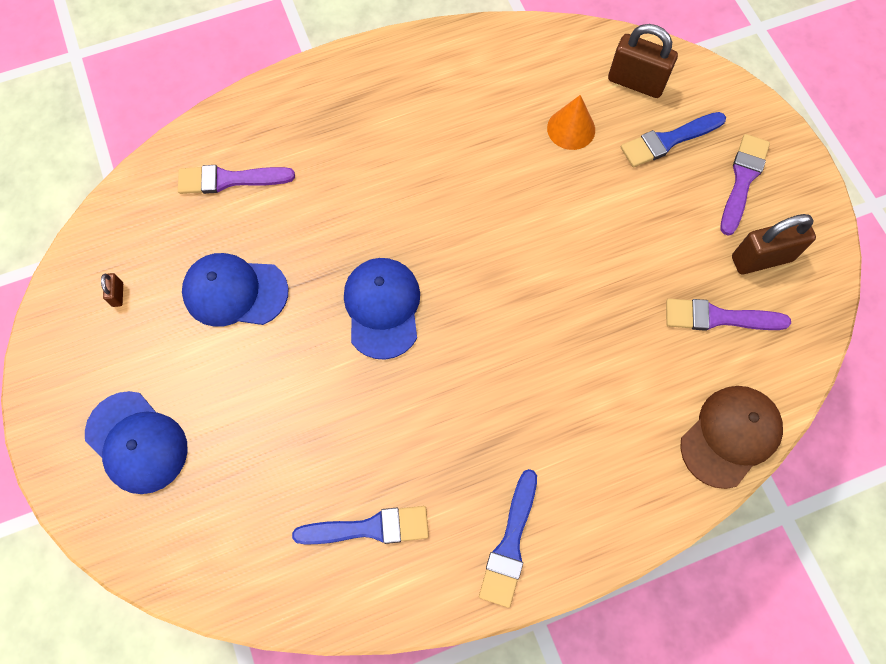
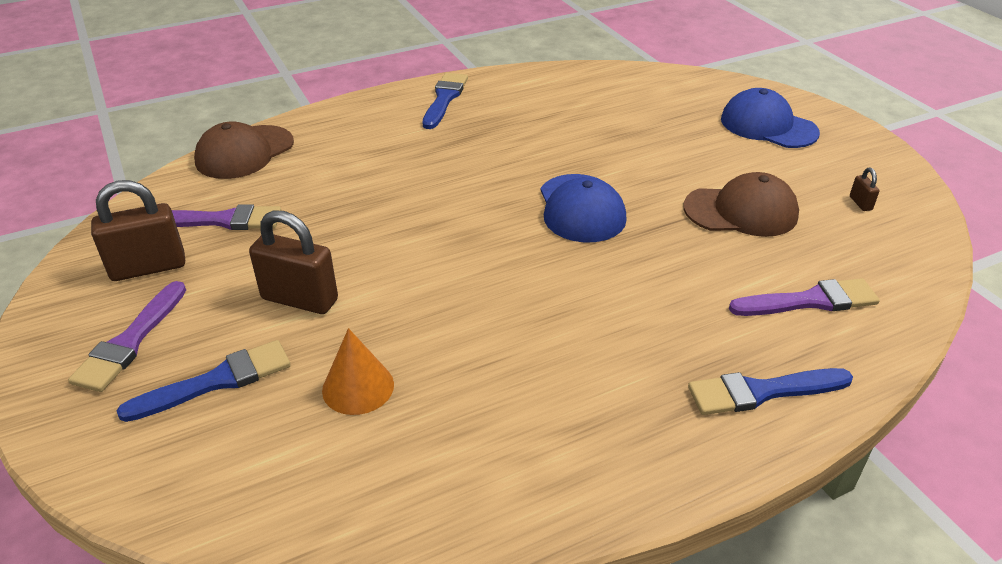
camera: 175 degrees right, 30 degrees down
blue cap [182,253,288,327] -> brown cap [683,172,799,237]
blue brush [292,506,429,545] -> blue brush moved to [688,368,853,415]
brown padlock [608,24,678,98] -> brown padlock moved to [249,210,338,314]

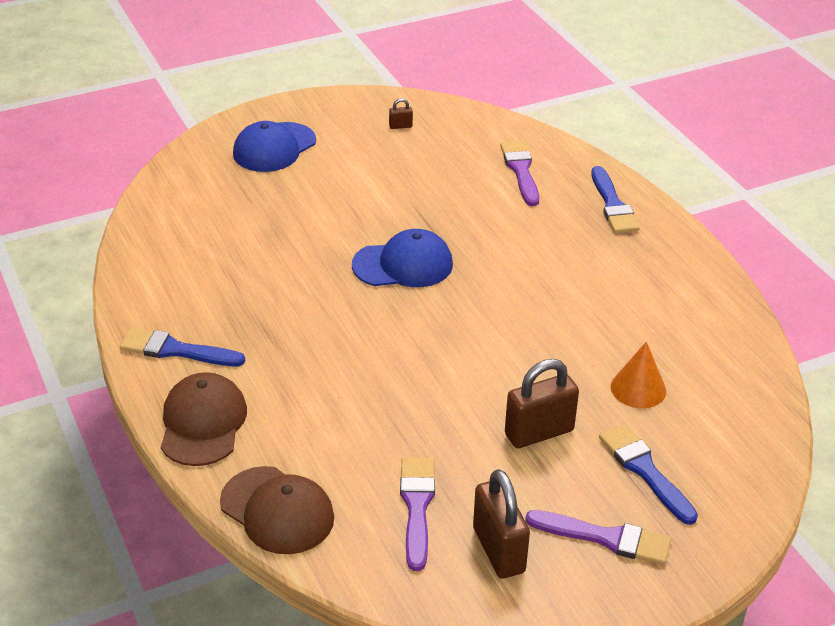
camera: 90 degrees left, 0 degrees up
brown padlock [249,210,338,314] -> brown padlock turned 45 degrees clockwise [505,359,579,448]
brown cap [683,172,799,237] -> brown cap moved to [161,372,247,466]

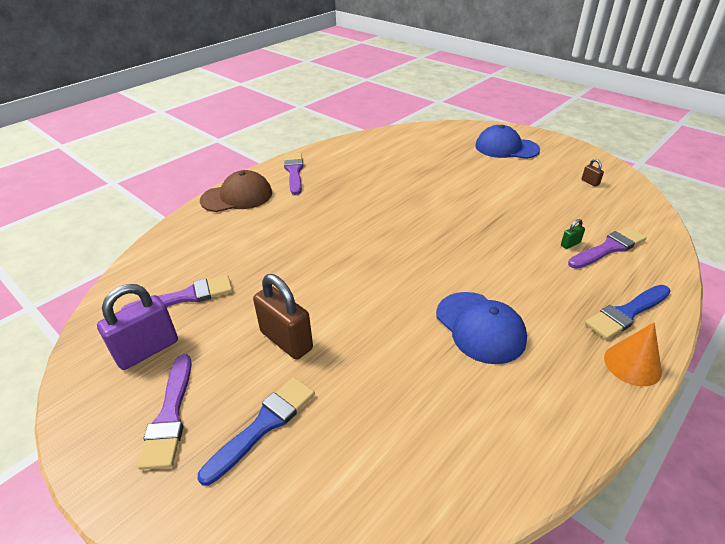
camera: 70 degrees right, 0 degrees up
blue brush [120,328,245,366] -> purple brush [284,153,303,195]
brown cap [220,466,334,554] -> none
blue cap [352,229,453,287] -> blue cap moved to [436,292,527,364]
brown padlock [473,469,530,579] -> purple padlock [97,284,178,370]
orange cone [611,341,666,408] -> orange cone moved to [604,322,662,386]
none -> green padlock [561,219,585,249]

